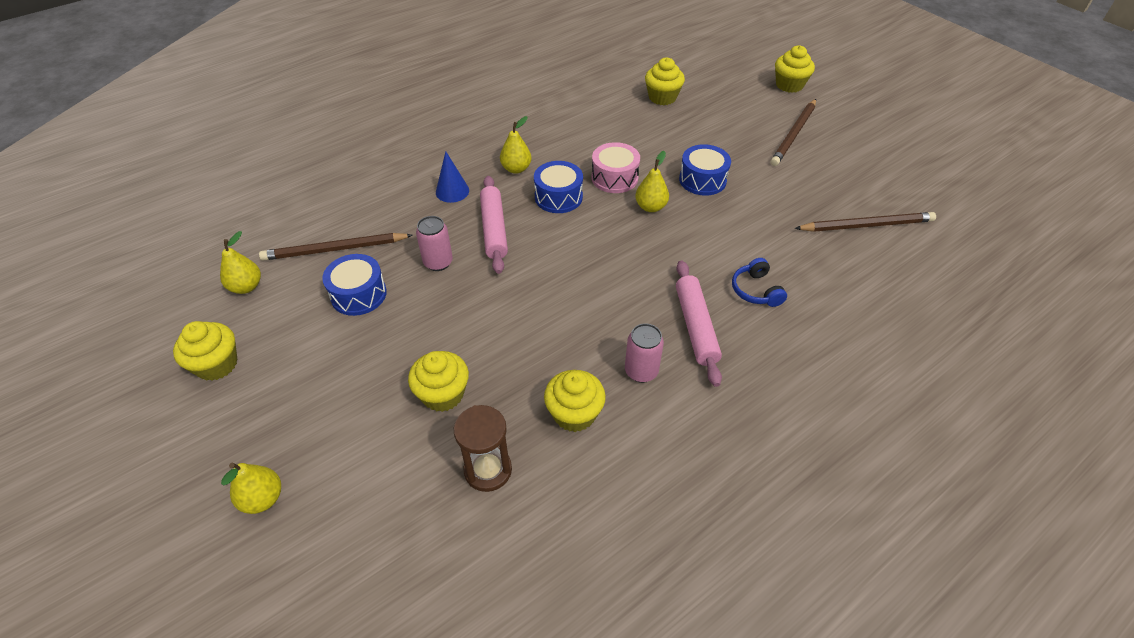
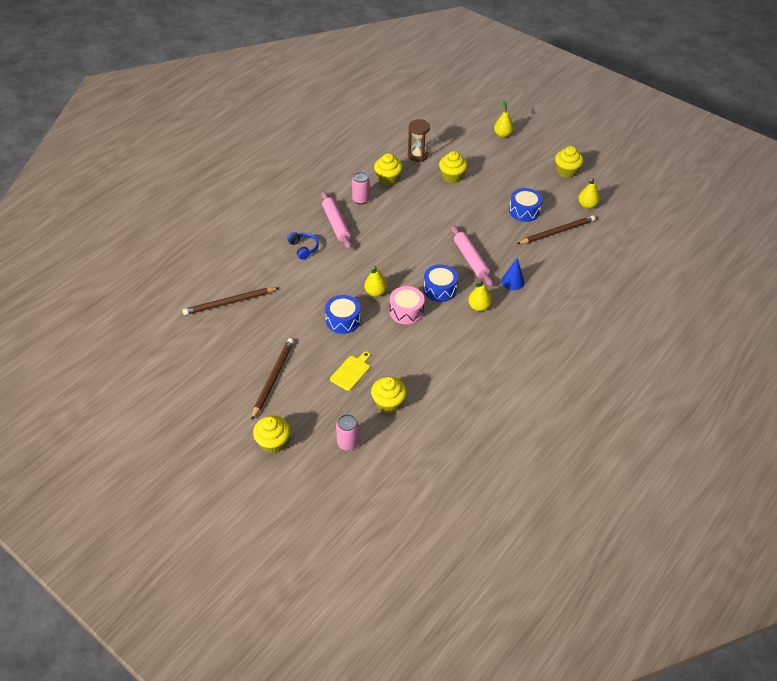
camera: 165 degrees right, 0 degrees up
pink can [416,216,453,271] -> pink can moved to [336,414,359,451]
none -> yellow cutting board [330,352,370,391]

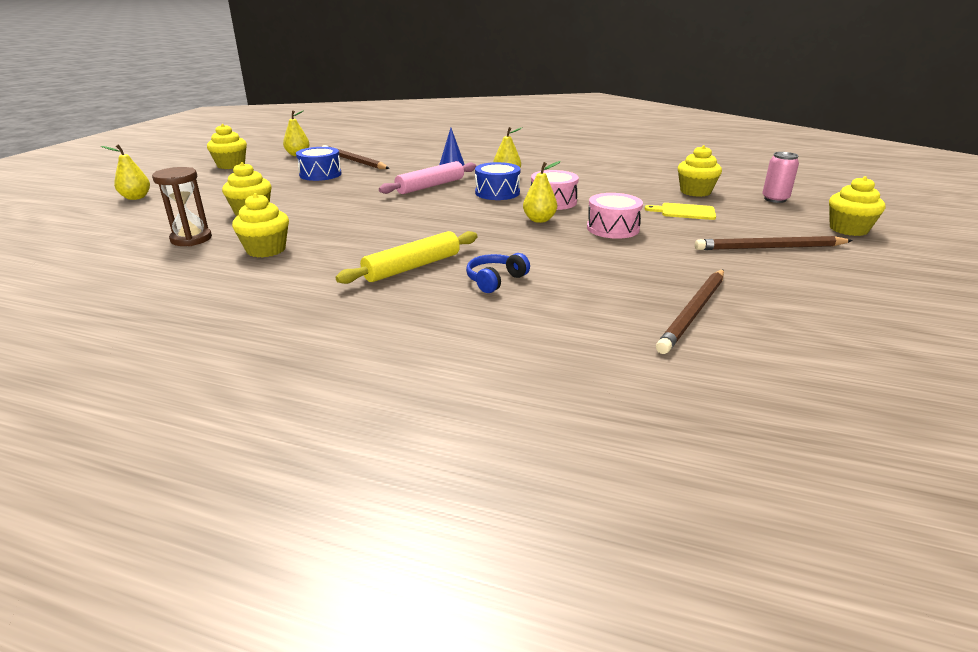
camera: 110 degrees left, 20 degrees down
brown pencil [183,287,279,315] -> brown pencil turned 75 degrees clockwise [656,270,724,354]
pink rolling pin [321,191,352,249] -> yellow rolling pin [336,231,478,284]
blue drum [325,295,361,334] -> pink drum [587,193,643,239]
pink can [352,172,370,205] -> none

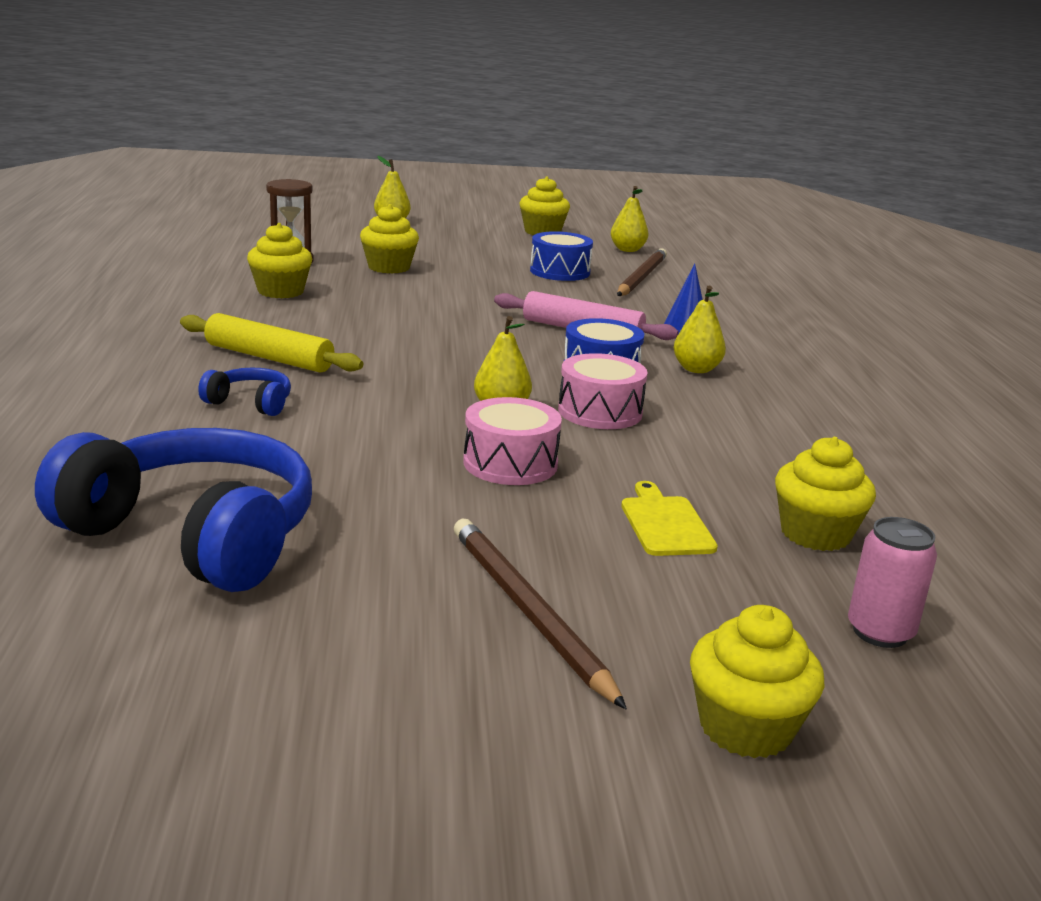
camera: 65 degrees right, 5 degrees down
brown pencil [656,270,724,354] -> blue headphones [35,428,312,592]

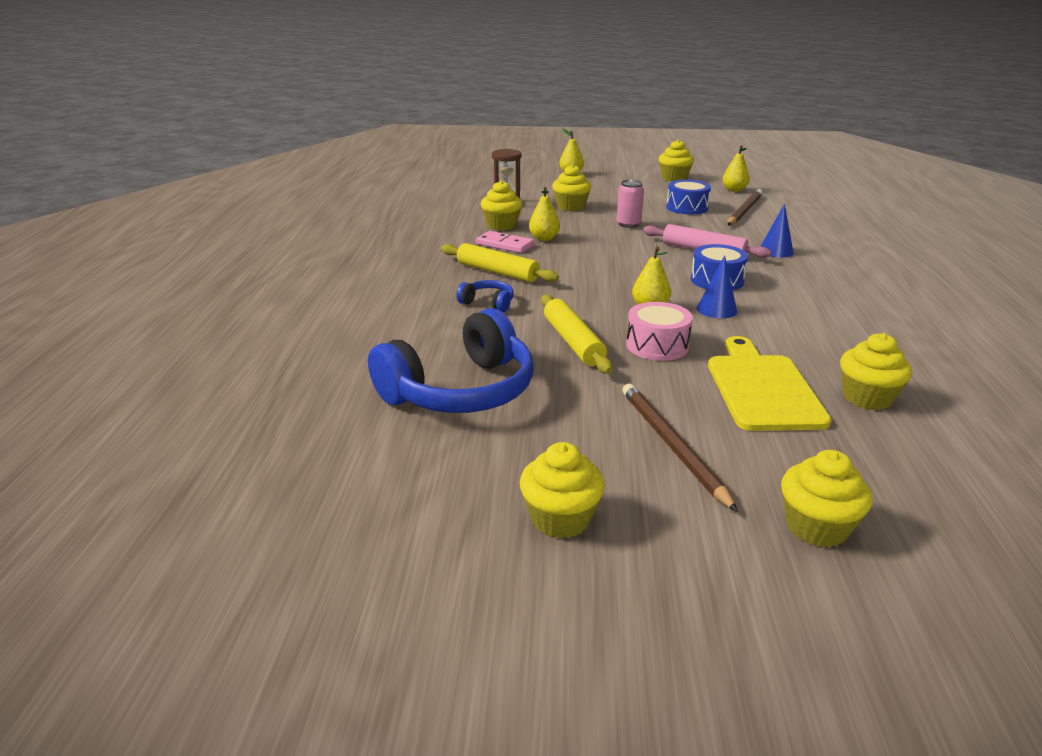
camera: 10 degrees right, 5 degrees up
blue headphones [35,428,312,592] -> blue headphones turned 105 degrees clockwise [368,308,534,413]
pink drum [558,353,648,429] -> blue cone [697,255,737,318]
yellow cutting board [621,481,718,556] -> yellow cutting board [708,336,831,431], size x1.84
yellow pear [674,286,726,373] -> yellow pear moved to [529,187,560,241]
pink can [848,517,937,648] -> pink can moved to [617,180,644,228]
none -> pink domino [476,231,534,253]
none -> yellow cupcake [519,442,605,539]
none -> yellow rolling pin [541,295,613,374]

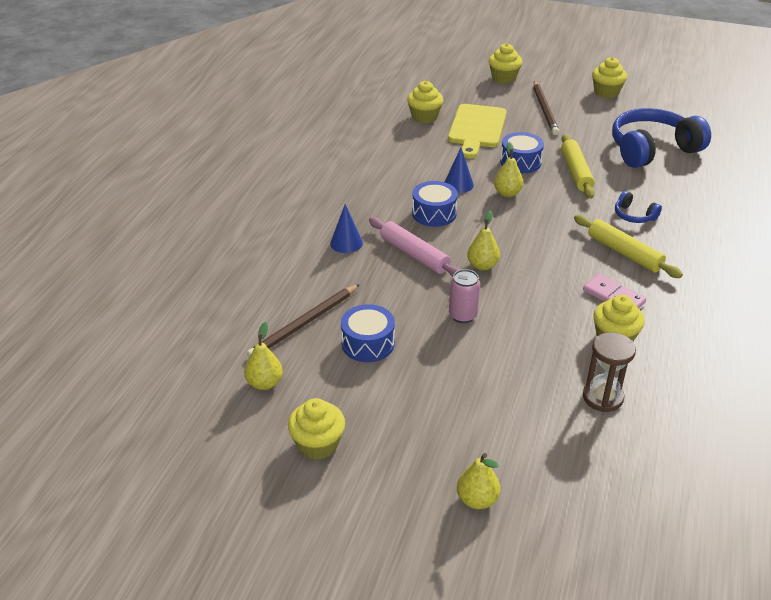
camera: 165 degrees left, 10 degrees up
yellow pear [529,187,560,241] -> yellow pear moved to [467,210,500,270]
yellow cupcake [552,164,591,211] -> none
pink drum [626,302,693,361] -> blue drum [500,132,544,173]

